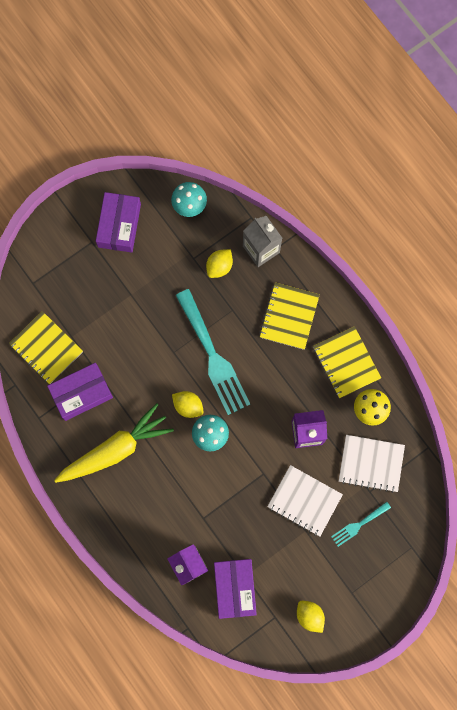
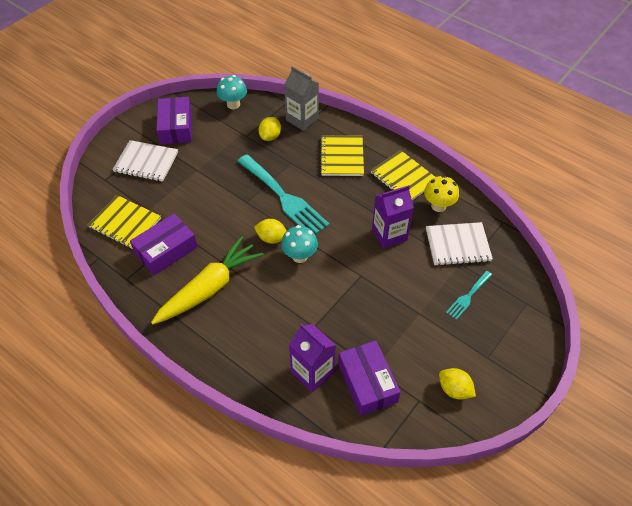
camera: 15 degrees left, 25 degrees down
white notebook [267,465,343,536] -> white notebook moved to [112,140,178,182]

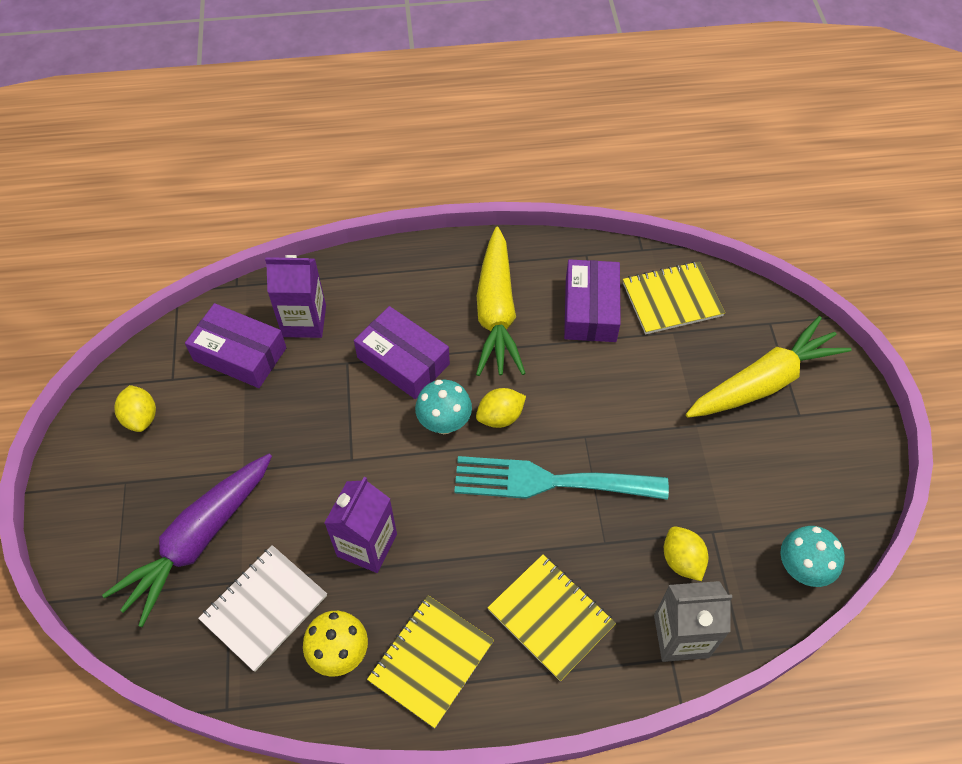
camera: 135 degrees right, 5 degrees up
white notebook [112,140,178,182] -> yellow carrot [686,316,852,418]
purple box [156,97,192,144] -> purple box moved to [354,306,450,399]
yellow notebook [370,150,435,200] -> yellow notebook turned 60 degrees counterclockwise [367,595,494,729]
yellow lemon [439,368,476,400] -> yellow lemon turned 75 degrees clockwise [114,385,156,432]
turquoise fork [446,271,492,320] -> purple carrot [102,454,272,627]

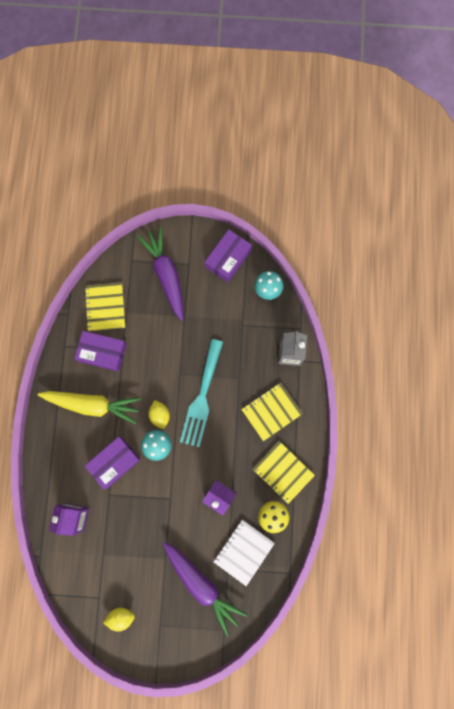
camera: 80 degrees left, 20 degrees up
purple box [185,303,286,388] -> purple box moved to [205,229,252,282]
white notebook [198,545,327,672] -> white notebook turned 75 degrees clockwise [214,520,275,586]
yellow lemon [664,527,708,581] -> none
yellow carrot [686,316,852,418] -> purple carrot [137,227,183,321]

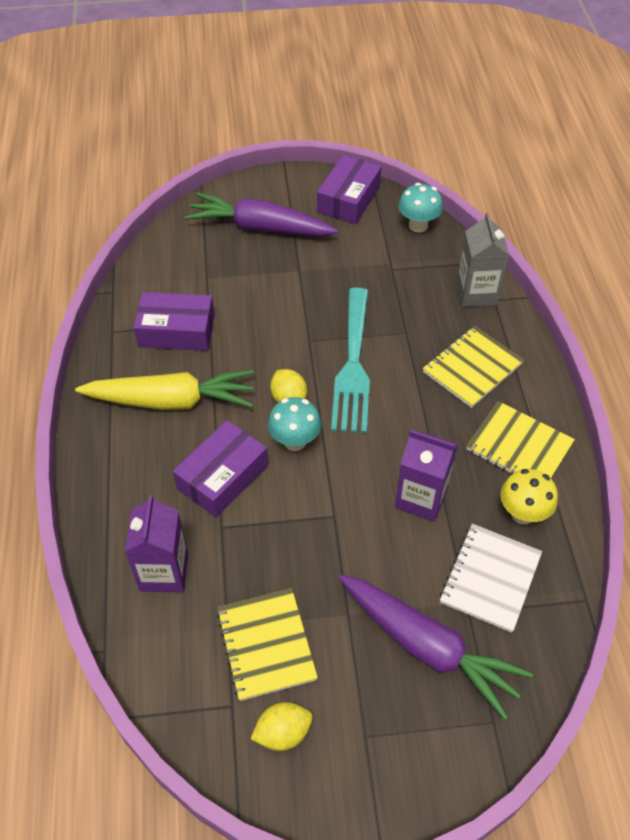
camera: 10 degrees left, 25 degrees down
yellow notebook [84,282,125,331] -> yellow notebook moved to [217,588,318,701]
purple carrot [137,227,183,321] -> purple carrot turned 45 degrees counterclockwise [185,192,338,236]

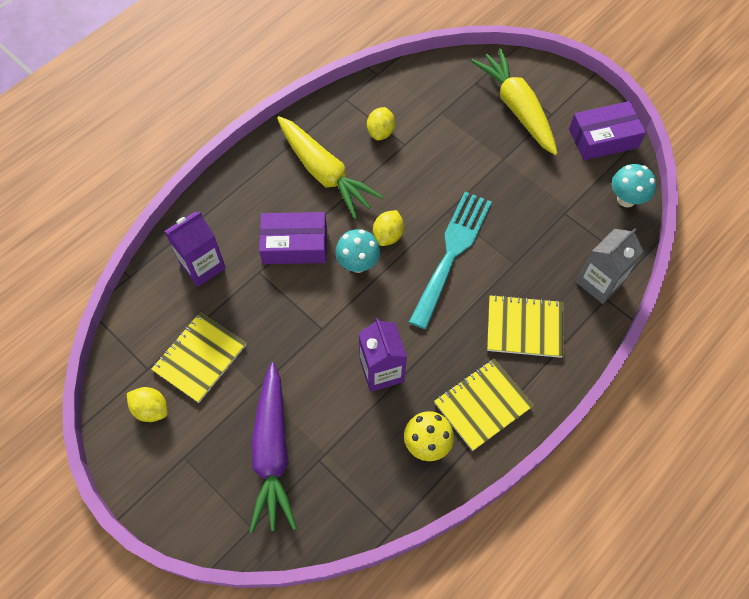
camera: 50 degrees right, 10 degrees up
purple box [134,292,214,351] -> yellow lemon [367,107,395,140]
purple carrot [185,192,338,236] -> yellow carrot [471,48,558,155]
turquoise fork [331,288,370,433] -> turquoise fork turned 150 degrees clockwise [409,192,492,329]
white notebook [440,524,542,633] -> none
yellow notebook [466,401,575,478] -> yellow notebook turned 60 degrees clockwise [434,359,534,451]

